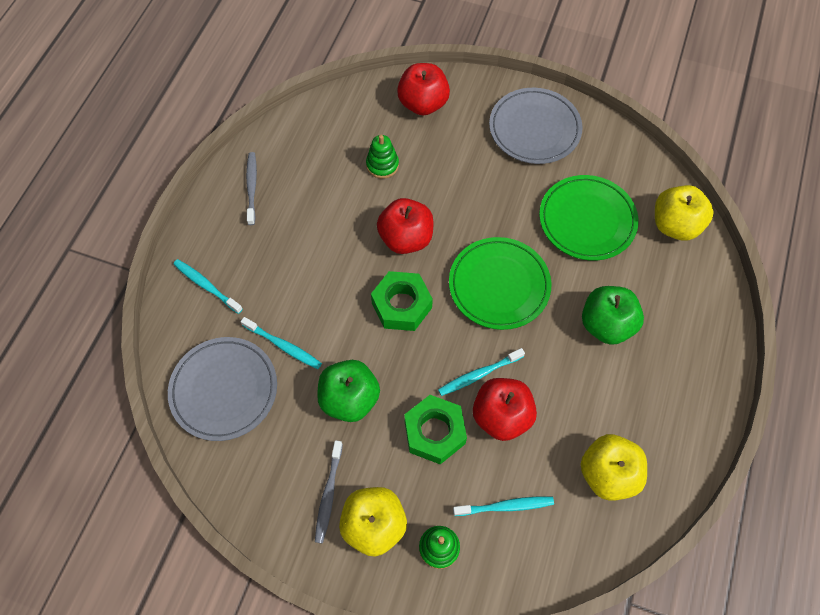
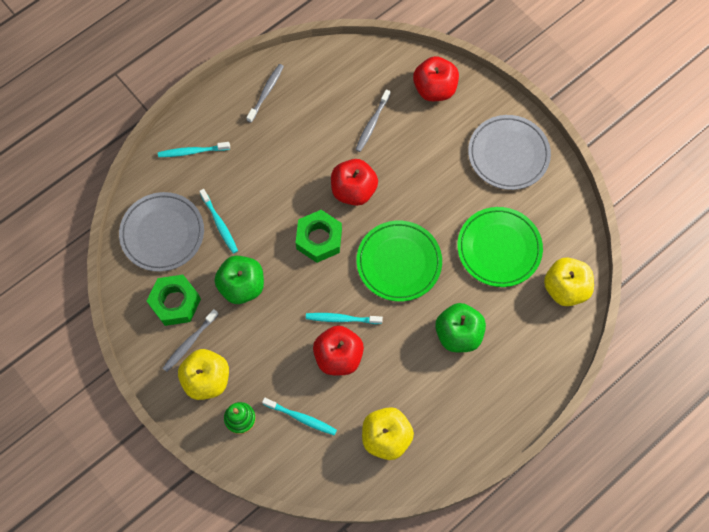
camera: 30 degrees right, 5 degrees up
turquoise toothbrush [173,259,243,314] -> turquoise toothbrush turned 75 degrees counterclockwise [158,142,230,157]
green stacking toy [366,135,399,179] -> grey toothbrush [355,89,390,152]
green nut [404,395,467,464] -> green nut moved to [147,275,201,326]

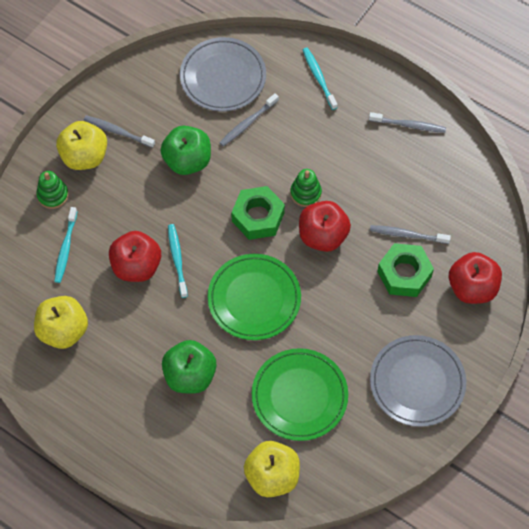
camera: 75 degrees right, 5 degrees down
green nut [147,275,201,326] -> green nut moved to [377,243,434,297]
turquoise toothbrush [199,189,238,254] -> grey toothbrush [219,93,279,146]
none -> green stacking toy [290,169,322,207]

